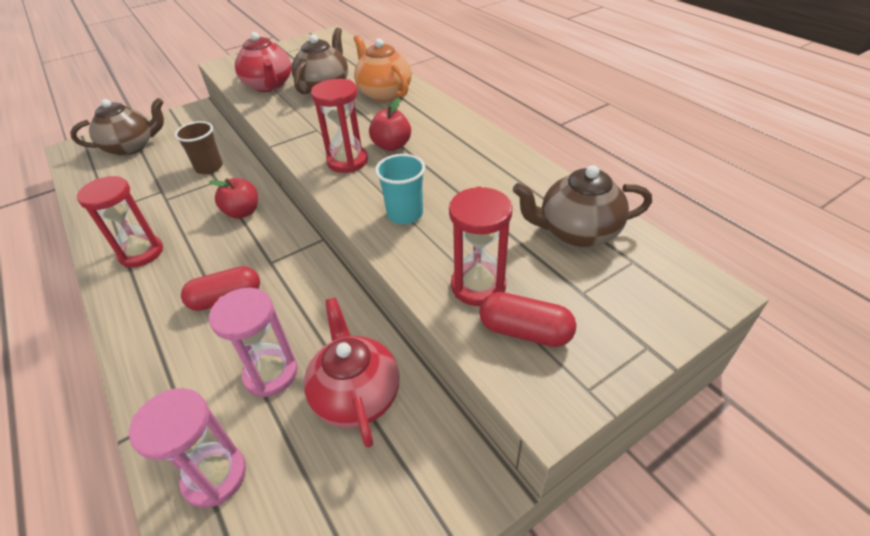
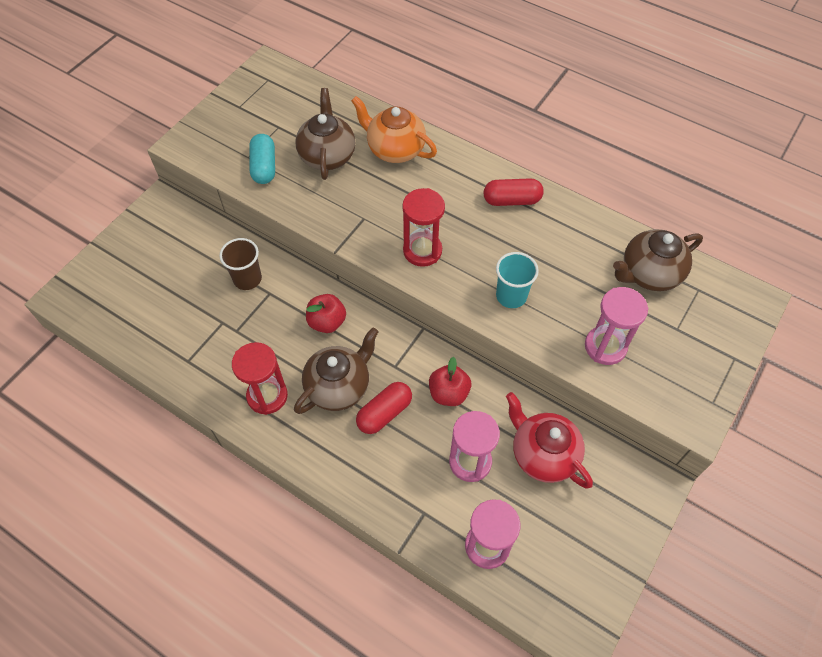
camera: 25 degrees left, 15 degrees up
brown teapot [70,98,164,156] -> brown teapot moved to [294,327,379,414]
red teapot [235,32,292,92] -> turquoise capsule [249,134,275,184]
red apple [369,98,411,151] -> red apple moved to [429,357,471,406]
red hourglass [449,186,513,306] -> pink hourglass [585,287,648,365]
red capsule [479,292,576,347] -> red capsule moved to [484,178,544,206]

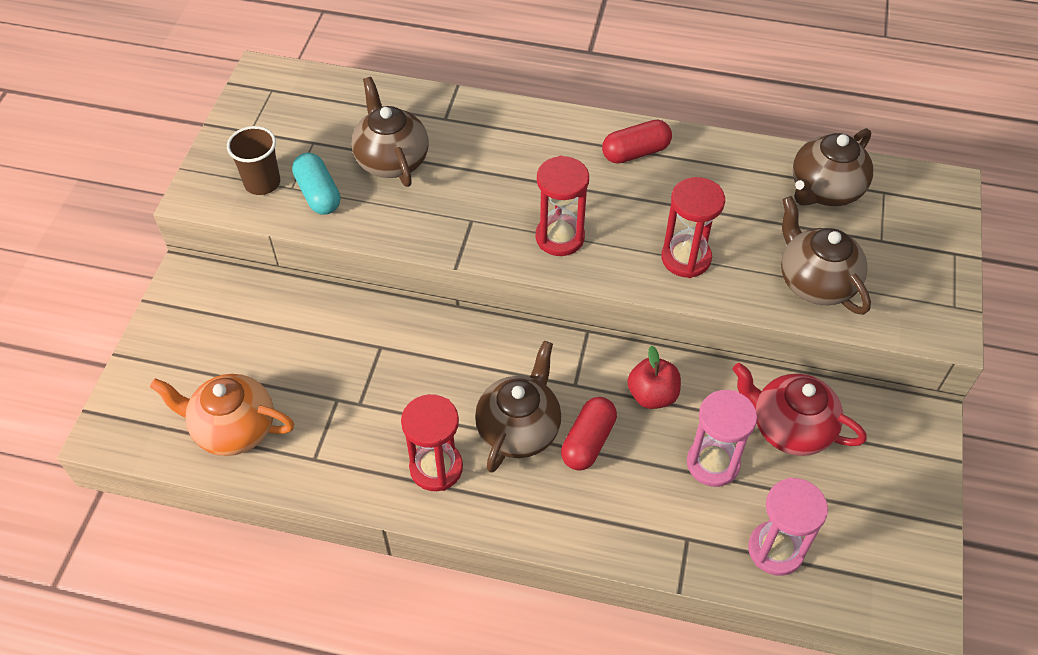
camera: 20 degrees left, 5 degrees down
brown cup [219,238,262,290] -> brown cup moved to [227,126,280,195]
red apple [306,294,346,333] -> none
orange teapot [351,96,437,163] -> orange teapot moved to [150,374,294,456]
turquoise cup [496,252,539,308] -> red hourglass [661,177,725,278]
pink hourglass [585,287,648,365] -> brown teapot [781,196,871,315]

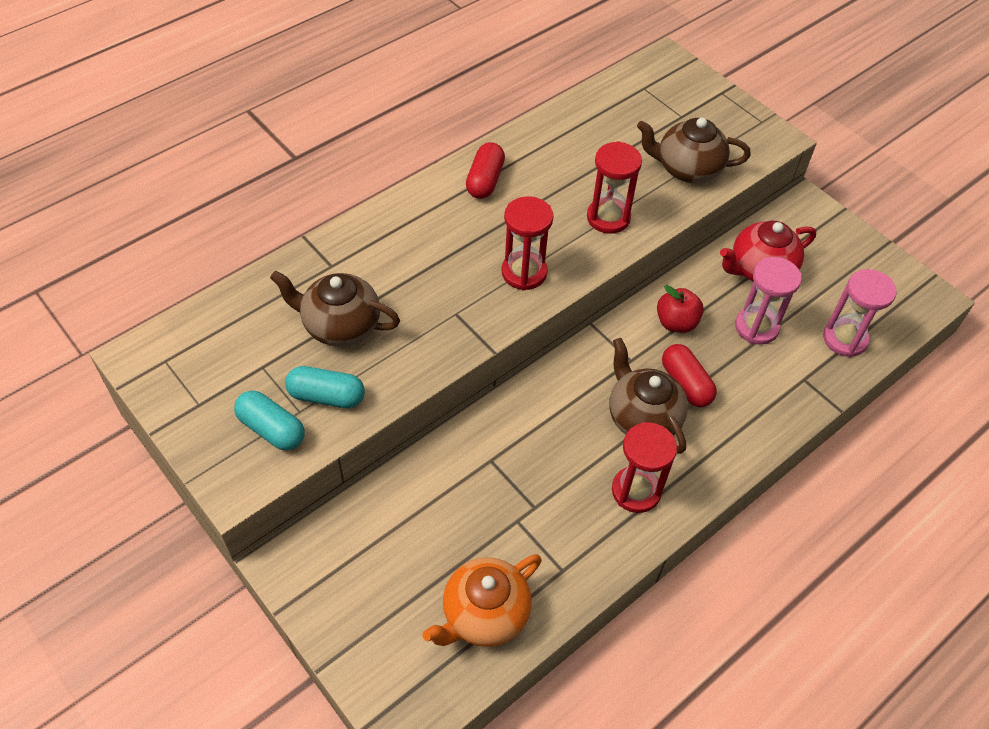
camera: 55 degrees left, 0 degrees up
brown cup [227,126,280,195] -> turquoise capsule [234,391,305,451]
brown teapot [792,128,873,206] -> none

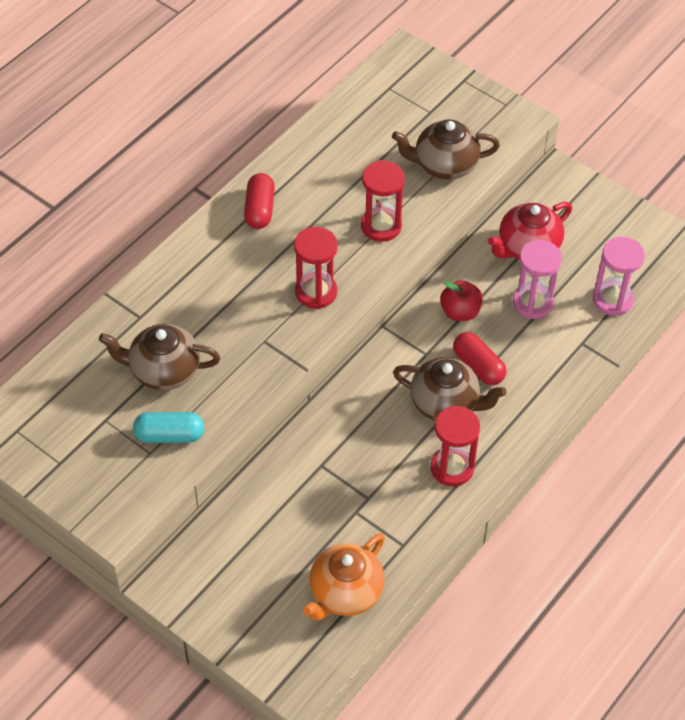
camera: 10 degrees left, 0 degrees up
turquoise capsule [234,391,305,451] -> none
brown teapot [610,338,688,454] -> brown teapot turned 150 degrees clockwise [393,357,507,421]

